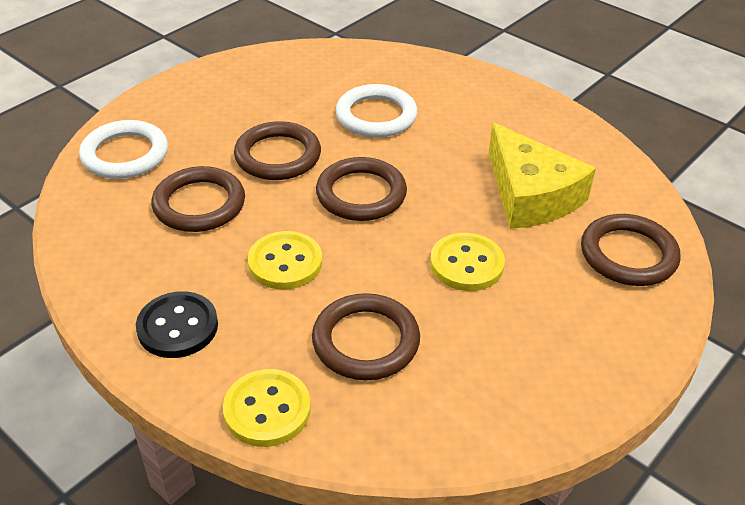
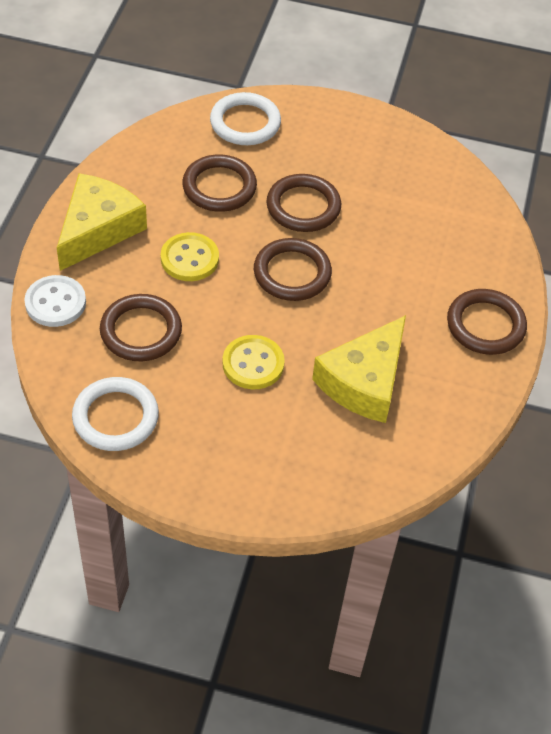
camera: 60 degrees right, 10 degrees up
black button [136,291,218,358] -> yellow cheese [57,173,147,271]
yellow button [223,369,311,447] -> white button [24,275,86,327]
white ring [336,84,417,138] -> white ring moved to [72,377,159,451]
brown ring [581,214,681,286] -> brown ring moved to [447,289,527,355]

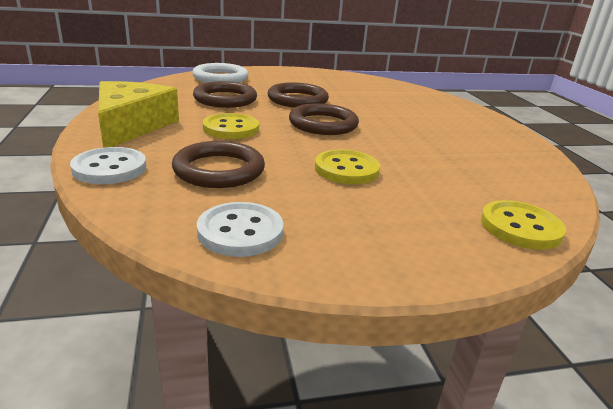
camera: 25 degrees left, 25 degrees down
white ring [72,377,159,451] -> white button [197,202,284,257]
yellow cheese [312,315,406,423] -> none
brown ring [447,289,527,355] -> none
none -> yellow button [481,200,566,250]

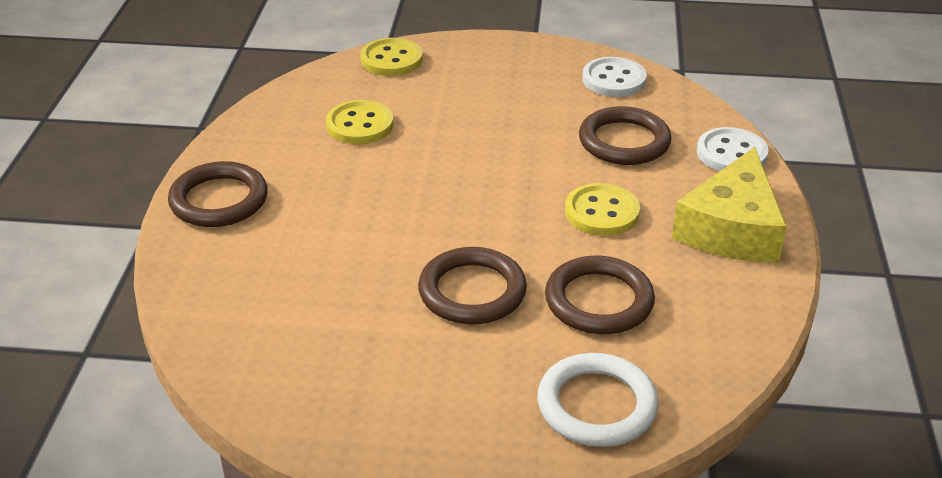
camera: 160 degrees left, 10 degrees up
brown ring [289,103,359,135] -> brown ring moved to [168,161,268,227]
yellow button [315,150,380,184] -> yellow button moved to [326,100,394,144]

